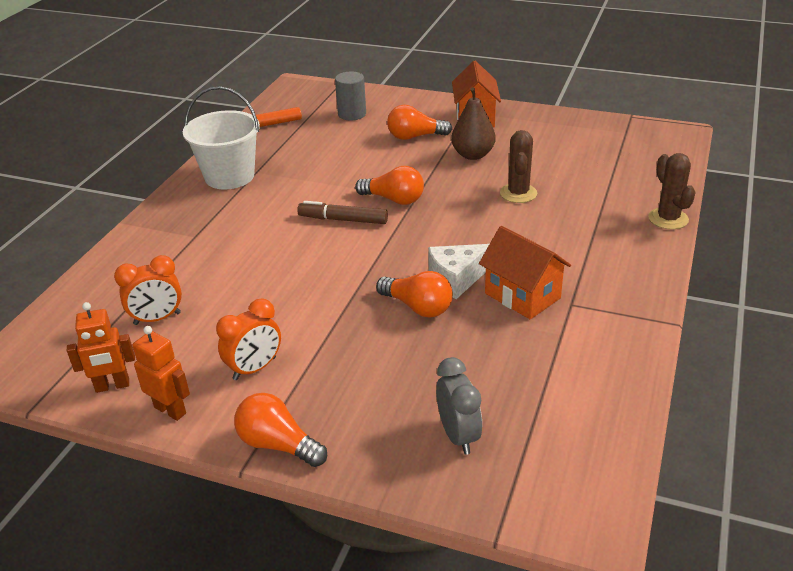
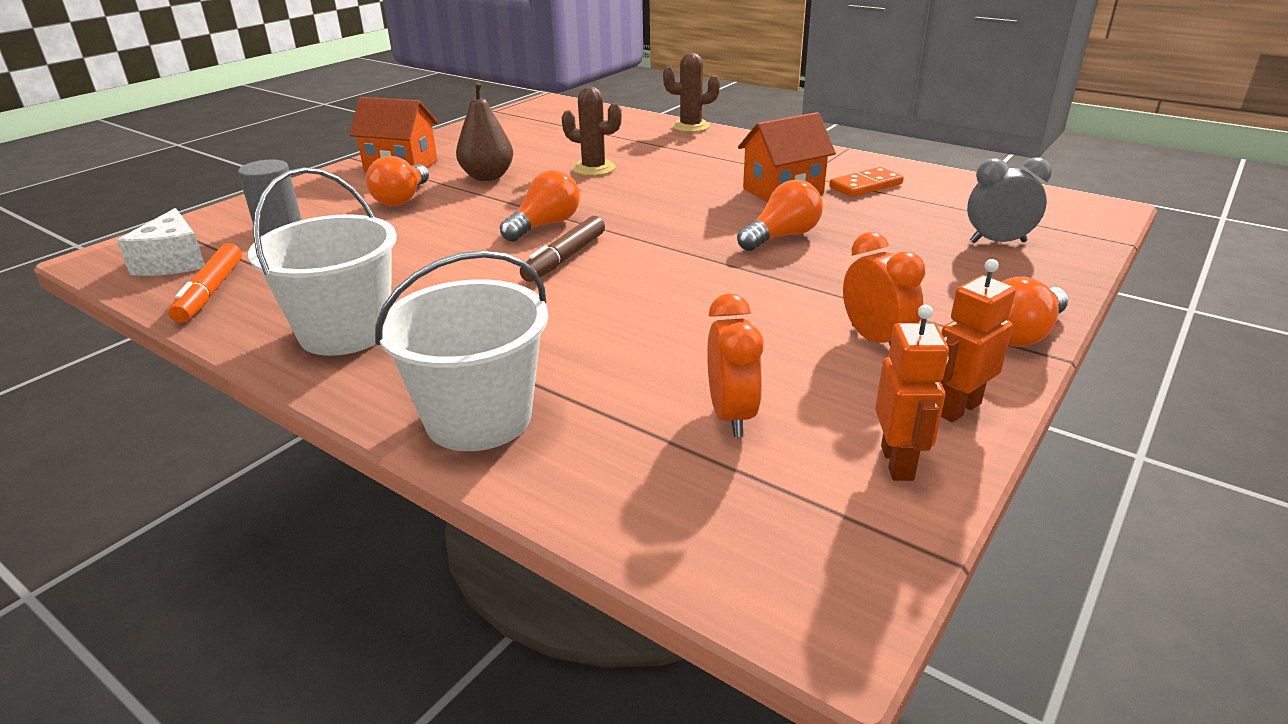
camera: 75 degrees left, 5 degrees down
white cheese [428,244,489,299] -> white cheese moved to [117,208,205,276]
none -> white bucket [375,250,548,451]
none -> orange domino [829,167,904,197]

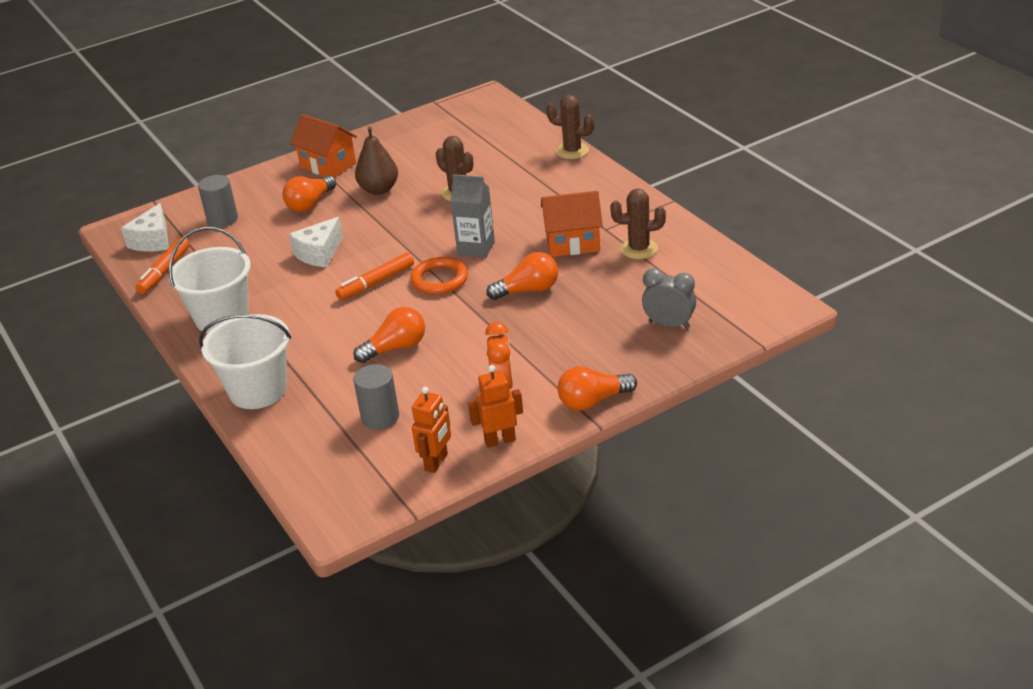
camera: 25 degrees right, 5 degrees up
orange light bulb [500,170,580,242] -> orange light bulb moved to [353,307,425,363]
brown marker [520,216,605,282] -> orange marker [335,253,414,300]
orange clock [707,293,764,437] -> grey cylinder [354,364,399,429]
orange domino [829,167,904,197] -> brown cactus [610,189,666,259]
none -> white cheese [289,217,343,267]
none -> orange ring [410,257,468,295]
none -> grey carton [450,174,495,257]

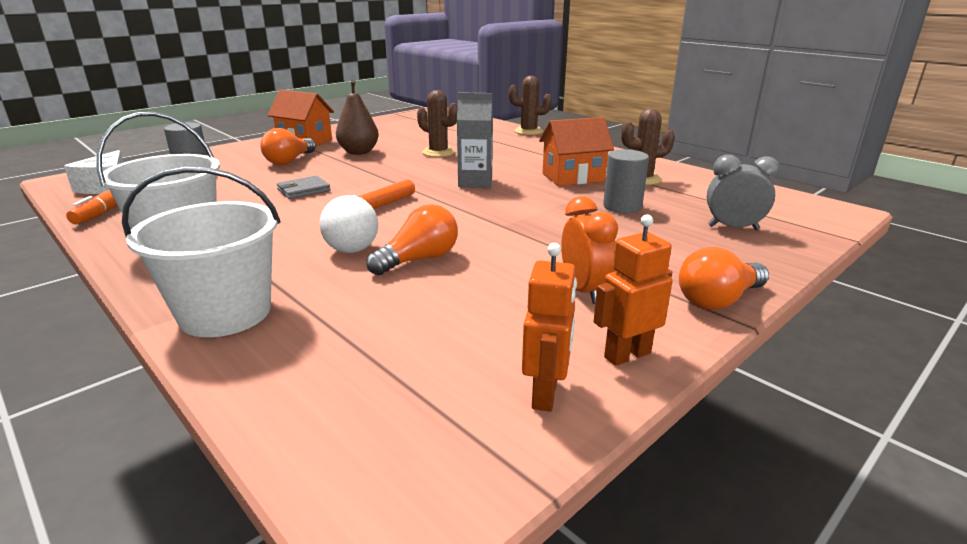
camera: 15 degrees left, 10 degrees down
white cheese [289,217,343,267] -> grey wallet [277,176,331,199]
grey cylinder [354,364,399,429] -> grey cylinder moved to [603,149,649,213]
orange ring [410,257,468,295] -> none
orange light bulb [487,252,558,300] -> none
none -> white ball [319,195,378,253]

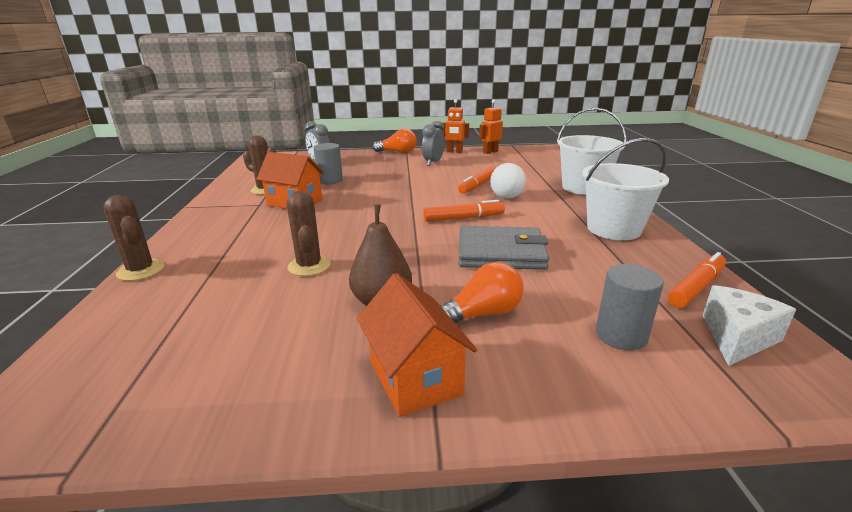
camera: 140 degrees left, 0 degrees up
grey wallet [277,176,331,199] -> grey wallet [459,226,549,270], size x1.91
orange light bulb [366,204,458,276] -> orange marker [458,166,496,194]
grey carton [457,92,493,188] -> none
orange clock [561,196,618,304] -> grey clock [422,120,445,166]

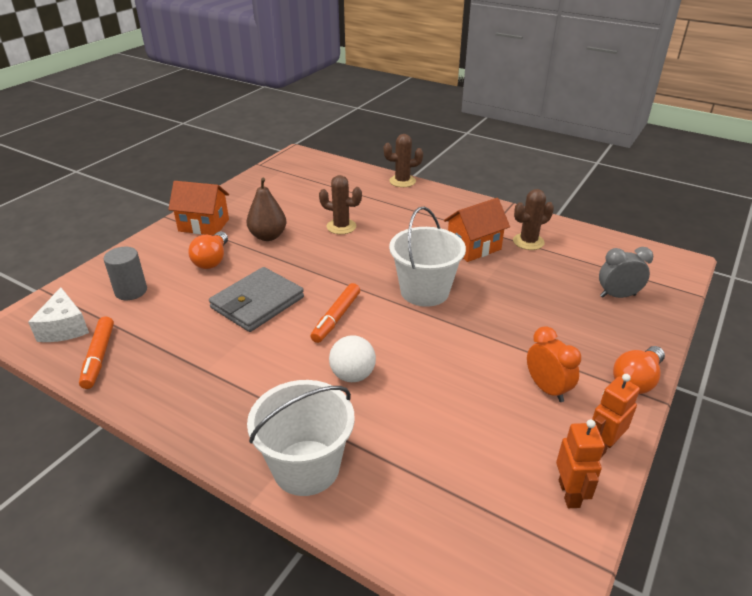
camera: 125 degrees right, 10 degrees up
grey cylinder [313,143,343,184] -> none
grey clock [422,120,445,166] -> orange clock [527,326,581,402]
orange marker [458,166,496,194] -> none
white bucket [582,138,669,240] -> white bucket moved to [389,207,466,307]

